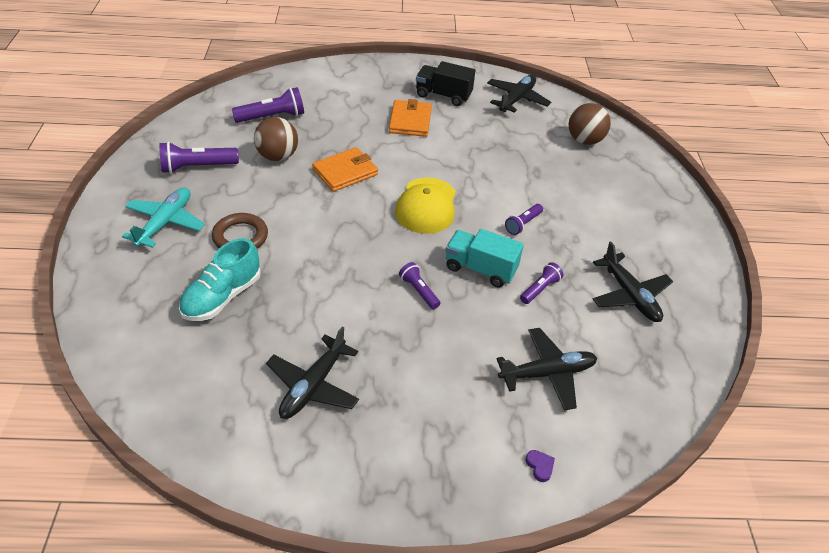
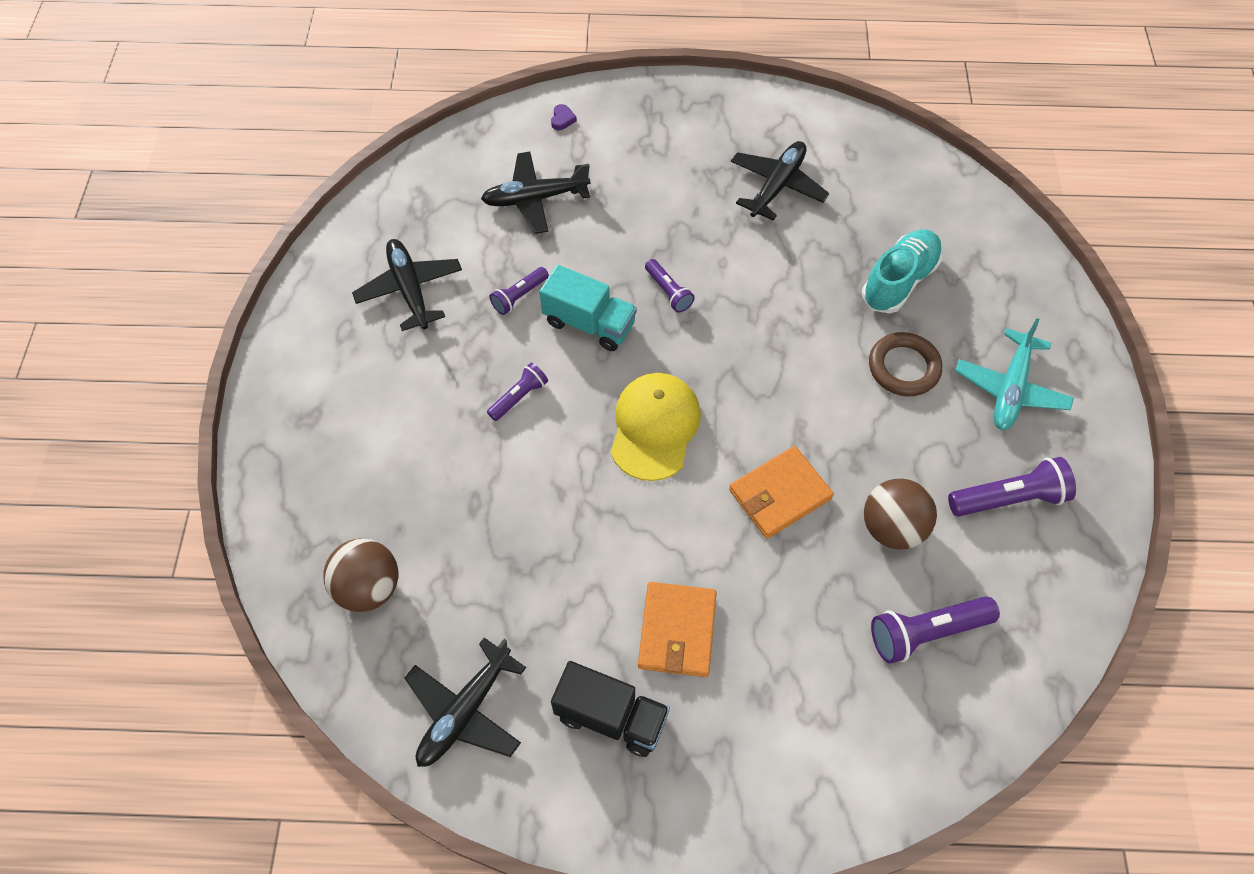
camera: 175 degrees left, 15 degrees up
purple heart [526,450,555,482] -> purple heart turned 150 degrees counterclockwise [551,104,577,130]

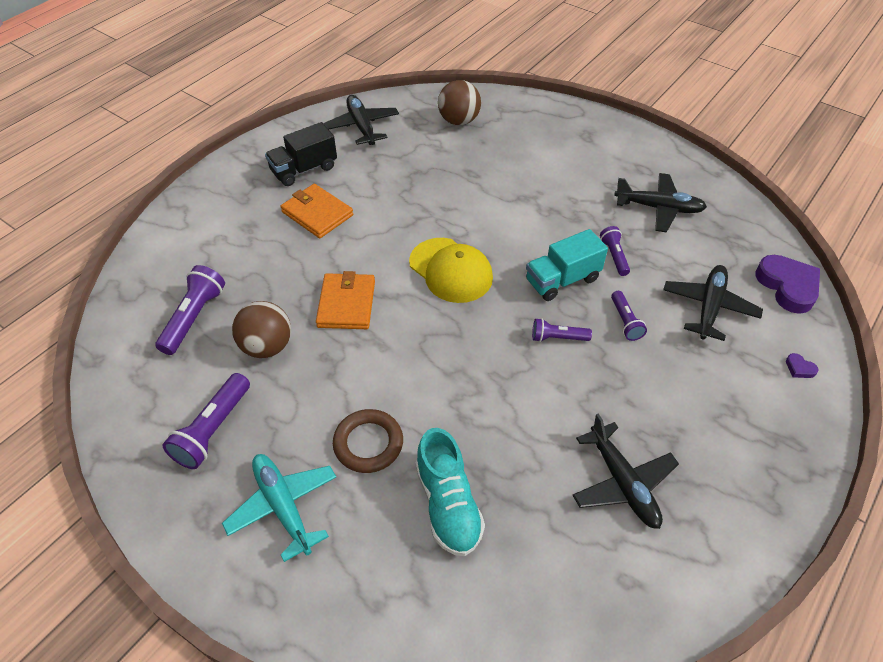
camera: 125 degrees right, 10 degrees down
purple flashlight [487,363,548,421] -> purple flashlight moved to [611,291,647,341]
none -> purple heart [755,255,820,314]

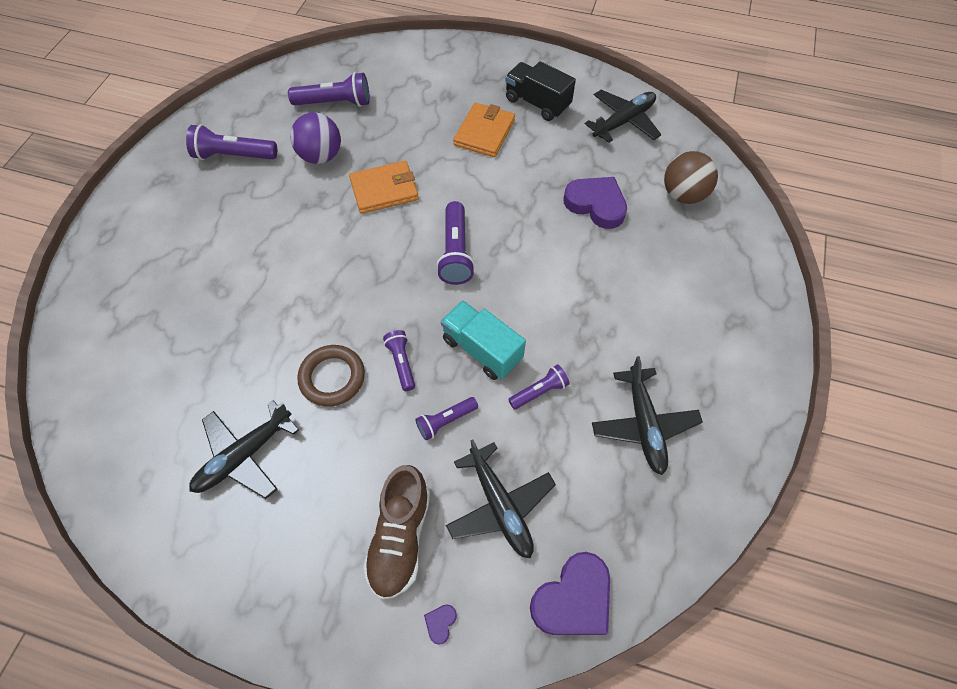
camera: 70 degrees right, 10 degrees up
turquoise plane [222,454,336,562] -> none
brown ball [232,301,291,358] -> purple ball [290,112,341,164]
brown ring [333,409,403,473] -> brown ring moved to [297,345,365,407]
yellow cap [409,238,493,303] -> purple flashlight [436,201,475,285]
turquoise shoe [416,428,485,556] -> none
black plane [663,265,763,341] -> black plane turned 60 degrees clockwise [446,439,556,558]
none -> brown shoe [363,465,430,599]
none -> purple heart [564,177,627,229]

